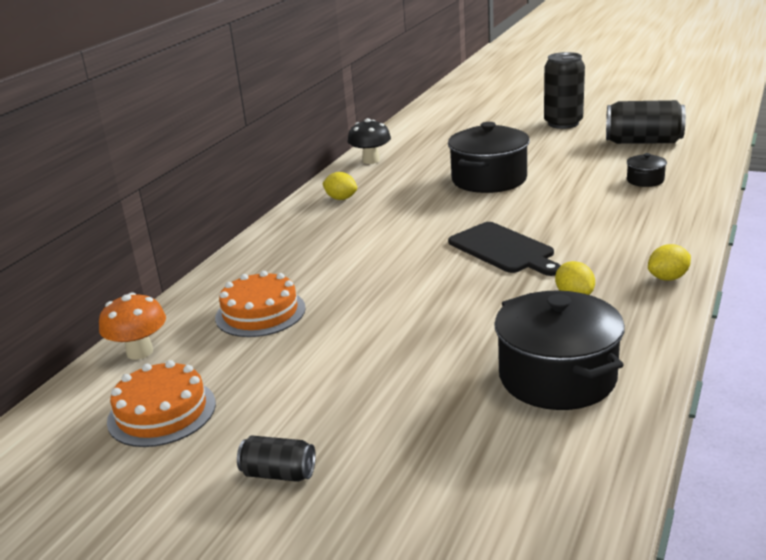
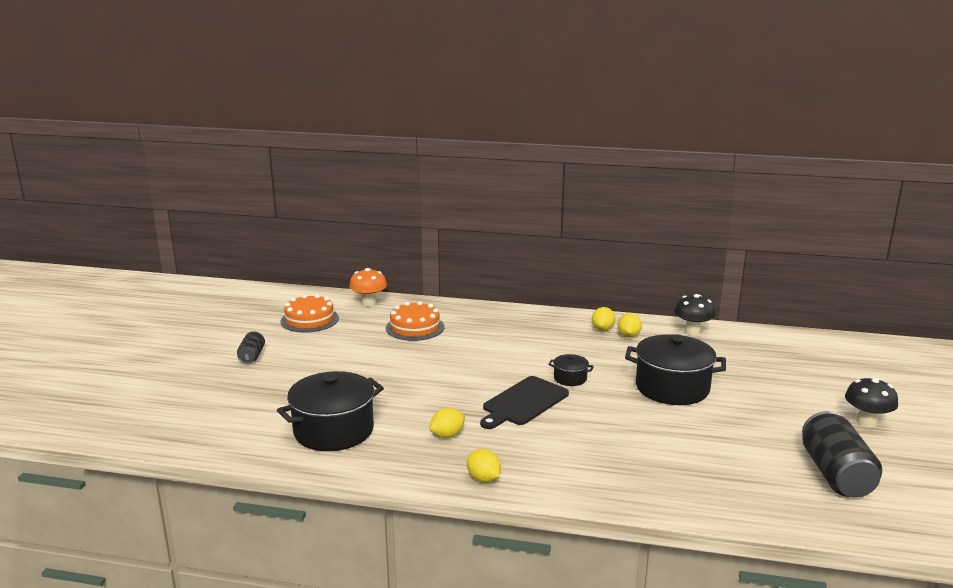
camera: 75 degrees right, 5 degrees down
black can [544,52,585,129] -> black mushroom [845,377,898,428]
black pot [627,153,667,187] -> black pot moved to [548,354,594,386]
none -> yellow lemon [618,313,642,338]

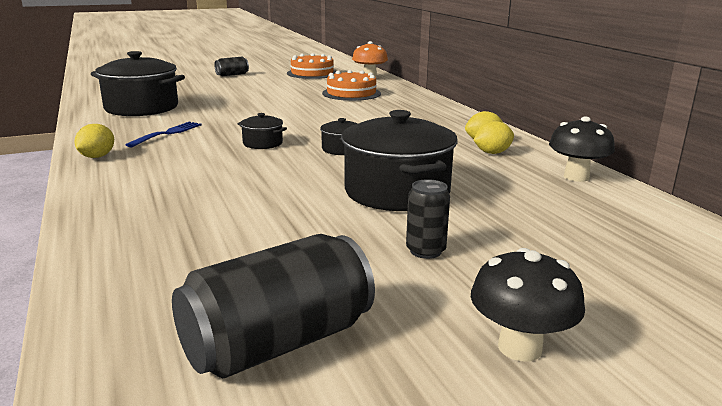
camera: 55 degrees right, 0 degrees up
yellow lemon [430,408,465,438] -> blue fork [125,122,201,147]
black cutting board [480,376,569,429] -> black pot [237,113,287,149]
none -> black can [406,179,450,259]

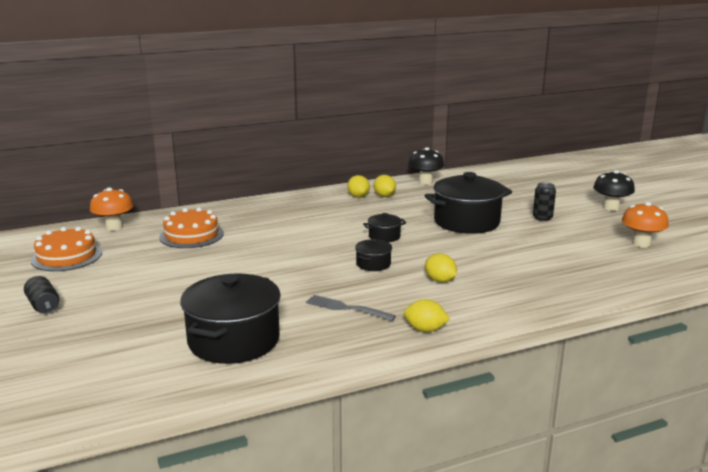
camera: 90 degrees left, 0 degrees up
blue fork [125,122,201,147] -> grey fork [306,295,396,321]
black can [172,234,375,378] -> orange mushroom [622,202,669,248]
none -> yellow lemon [425,253,457,283]

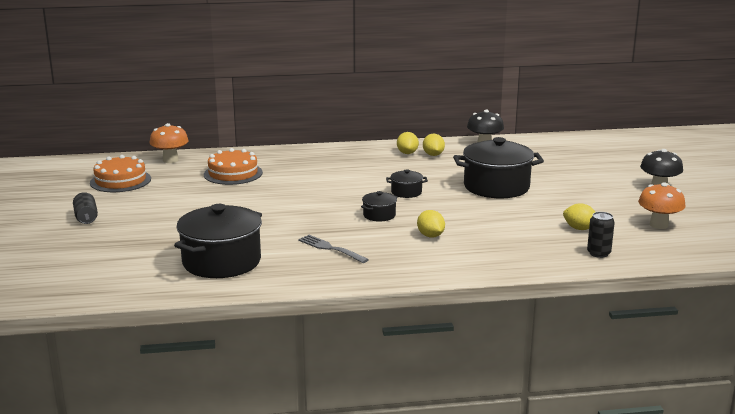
camera: 15 degrees right, 0 degrees up
yellow lemon [404,299,450,332] -> yellow lemon moved to [563,203,595,230]
black can [533,182,556,221] -> black can moved to [587,212,615,258]

